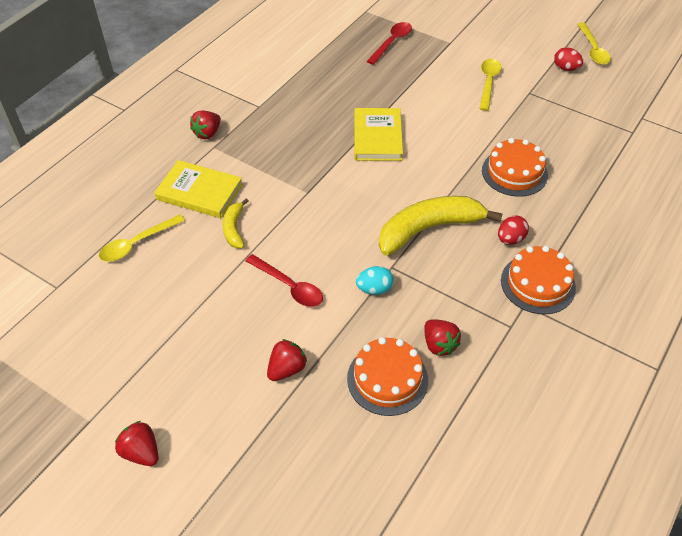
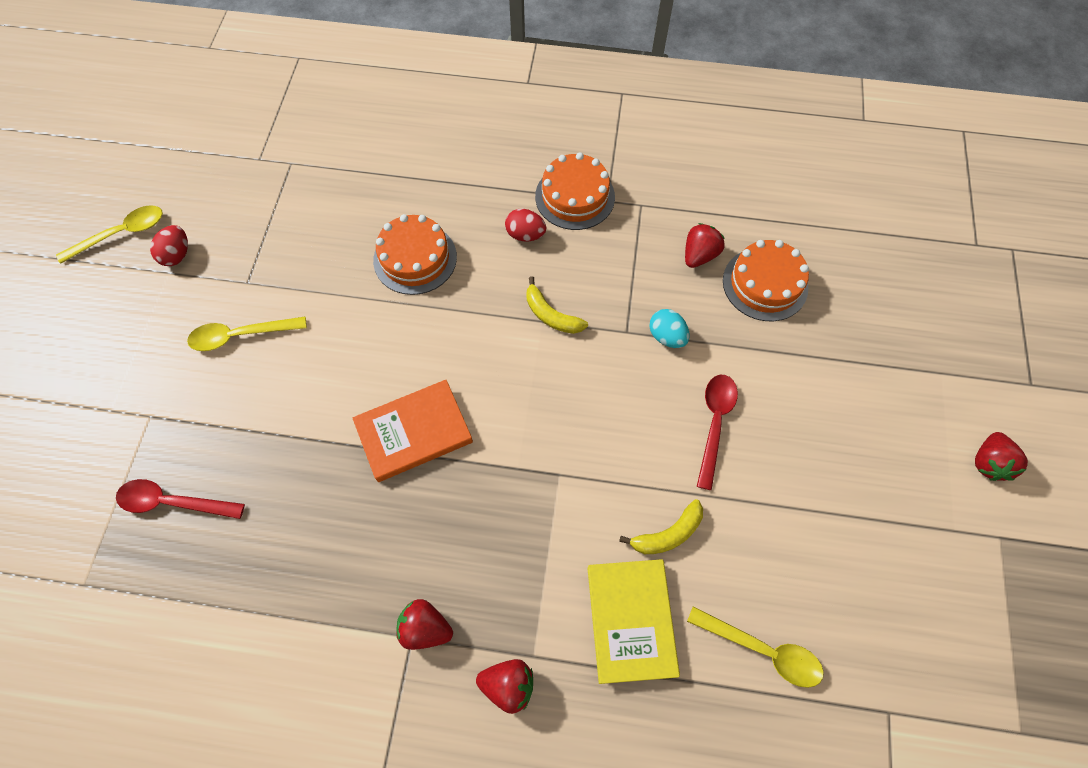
camera: 115 degrees left, 15 degrees up
red strawberry [267,339,307,381] -> red strawberry moved to [396,599,453,650]
yellow book [354,108,403,161] -> orange book [353,380,473,482]
yellow banana [379,196,502,256] -> yellow banana [527,276,588,334], size x0.50

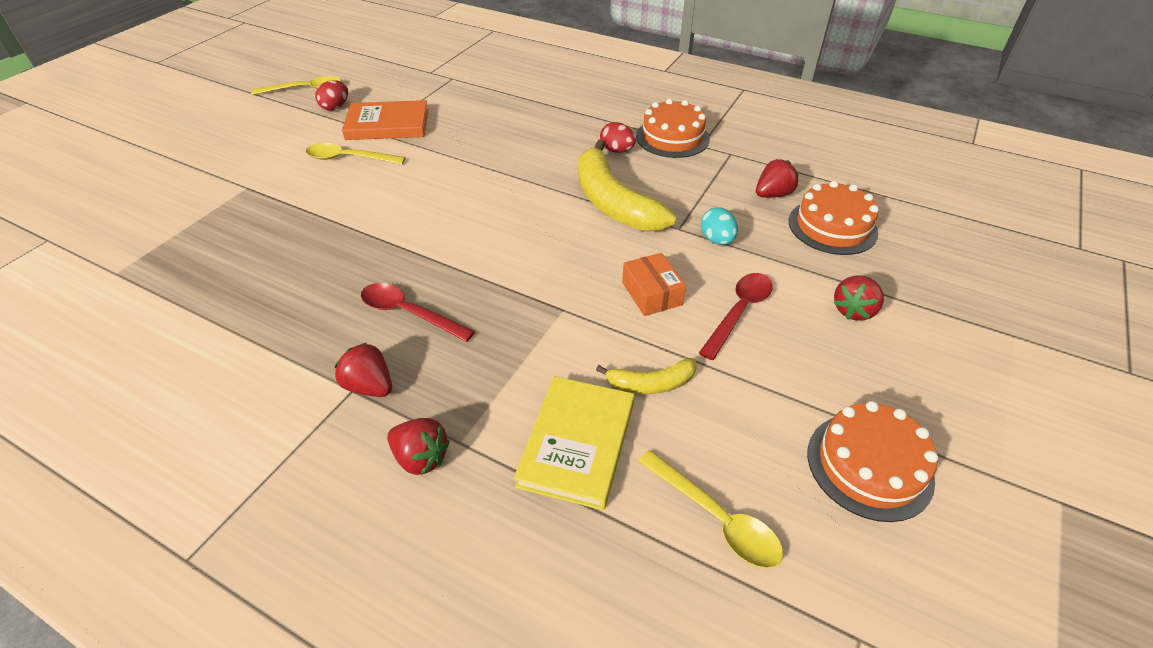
camera: 20 degrees right, 20 degrees down
red spoon [116,479,245,519] -> red spoon moved to [361,283,475,342]
orange book [353,380,473,482] -> orange book moved to [342,100,429,140]
orange cake [373,214,457,295] -> orange cake moved to [807,401,938,522]
yellow banana [527,276,588,334] -> yellow banana [578,140,676,231], size x2.01
red strawberry [975,432,1028,481] -> red strawberry moved to [834,275,884,321]
none -> orange box [622,253,686,316]

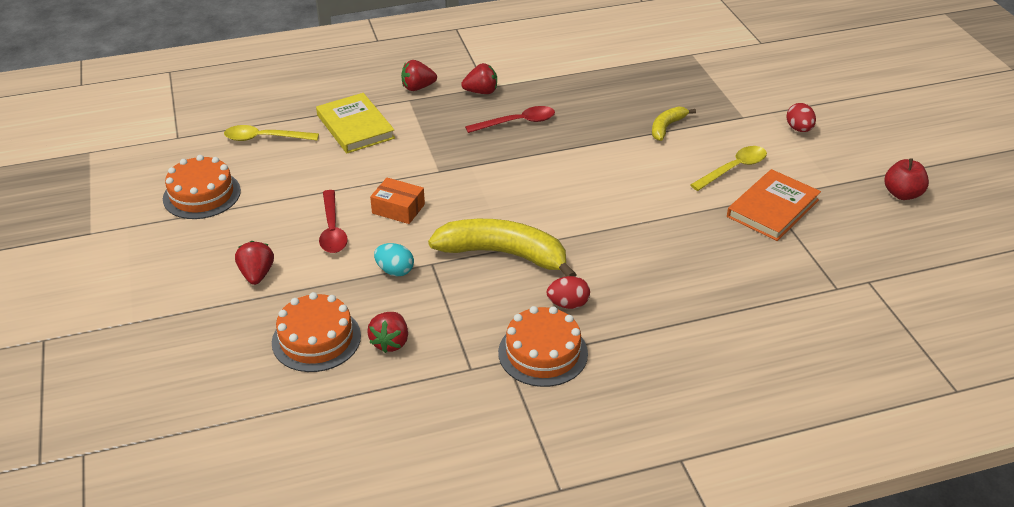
camera: 135 degrees right, 5 degrees down
yellow spoon [251,76,342,95] -> red apple [885,159,929,200]
red egg [315,80,348,111] -> red egg moved to [786,103,816,132]
yellow banana [596,358,697,394] -> yellow banana moved to [652,107,696,141]

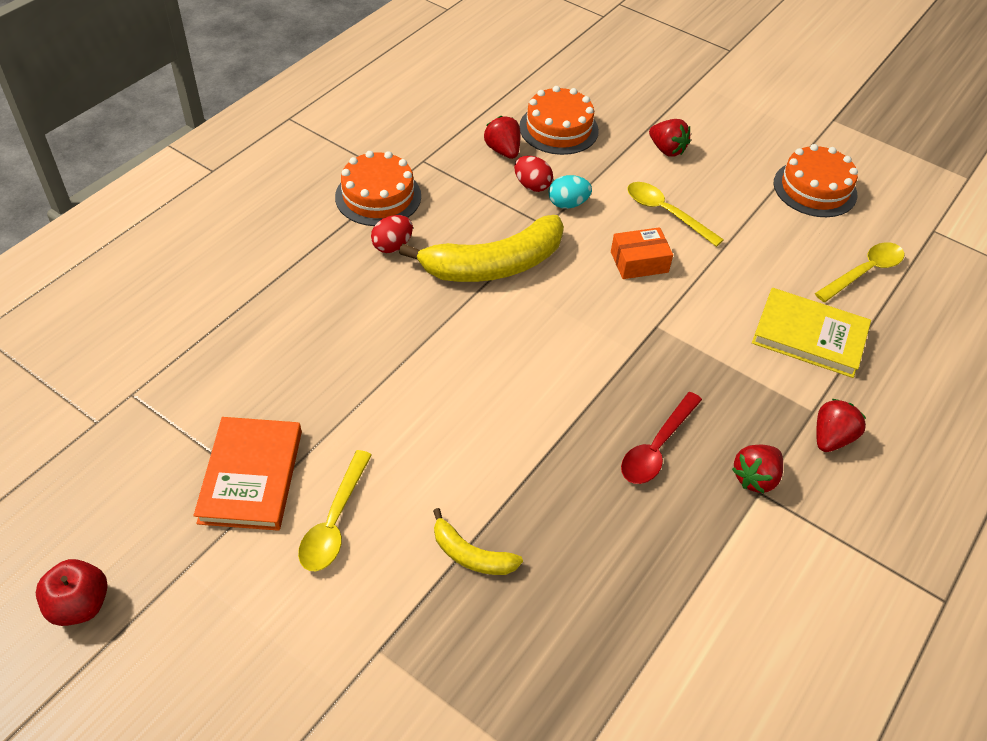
camera: 140 degrees right, 10 degrees up
red spoon [319,190,348,253] -> yellow spoon [627,182,724,247]
yellow banana [652,107,696,141] -> yellow banana turned 120 degrees clockwise [433,508,523,575]
red egg [786,103,816,132] -> red egg moved to [514,156,553,192]

